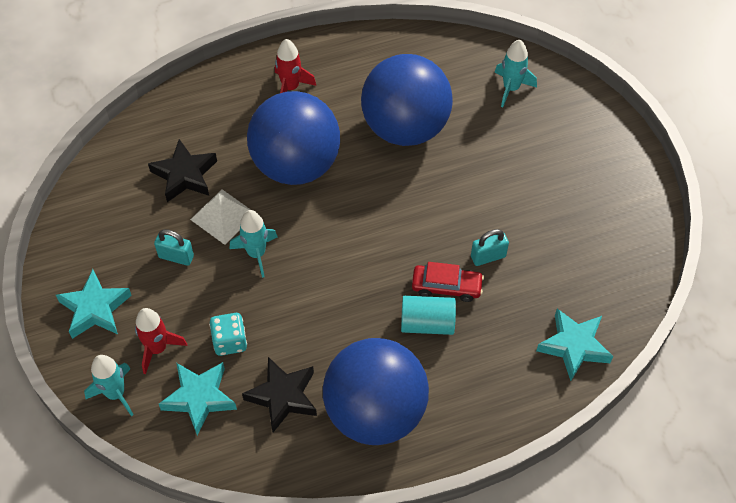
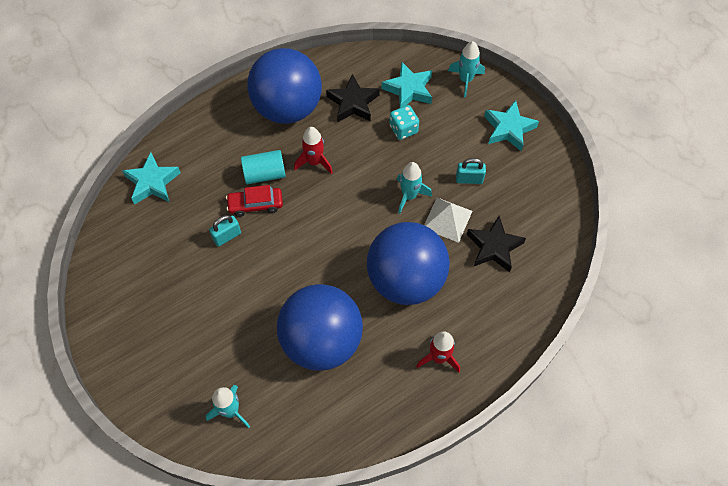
camera: 165 degrees right, 5 degrees up
red rocket [135,308,187,374] -> red rocket moved to [294,127,333,174]

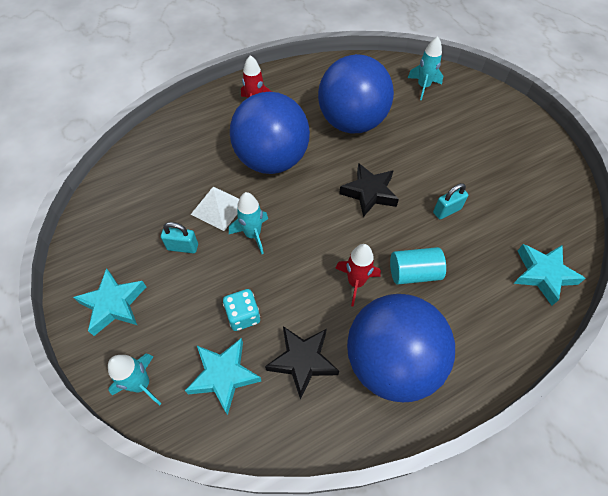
camera: 175 degrees left, 5 degrees down
red car [226,185,283,217] -> none
black star [467,216,526,272] -> black star moved to [339,163,399,217]

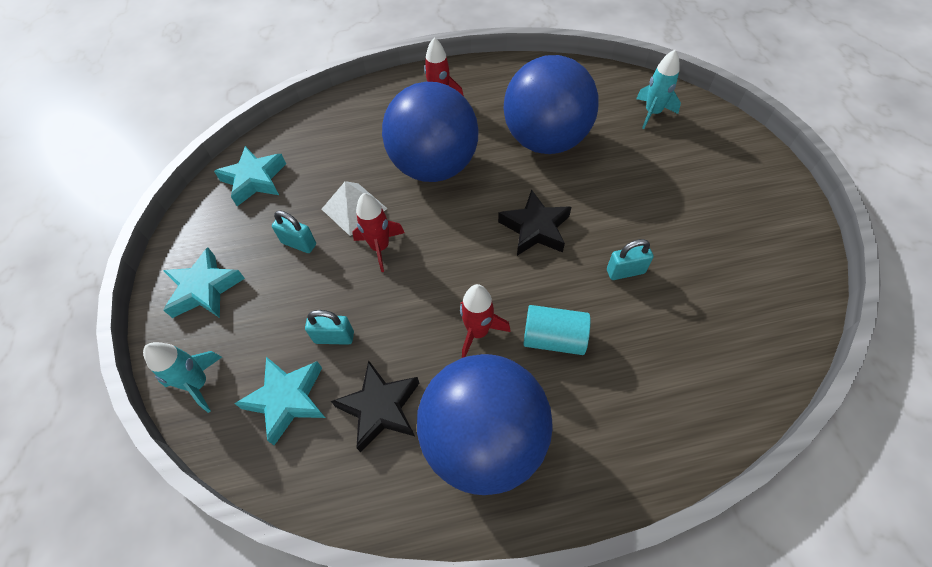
camera: 20 degrees right, 0 degrees up
turquoise dice [223,289,260,331] -> turquoise padlock [305,310,354,345]
turquoise rocket [229,192,268,254] -> red rocket [352,193,405,272]
turquoise star [513,244,586,306] -> turquoise star moved to [214,146,286,206]

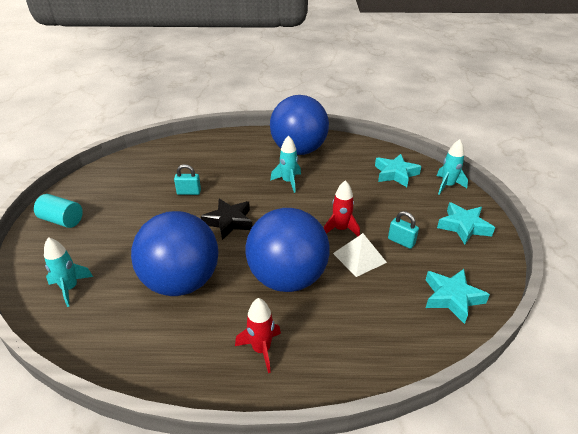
camera: 170 degrees left, 20 degrees down
turquoise padlock [305,310,354,345] -> none
black star [331,360,419,452] -> none
red rocket [460,284,511,358] -> turquoise rocket [270,136,301,193]
turquoise cylinder [523,305,591,355] -> turquoise cylinder moved to [34,194,83,228]

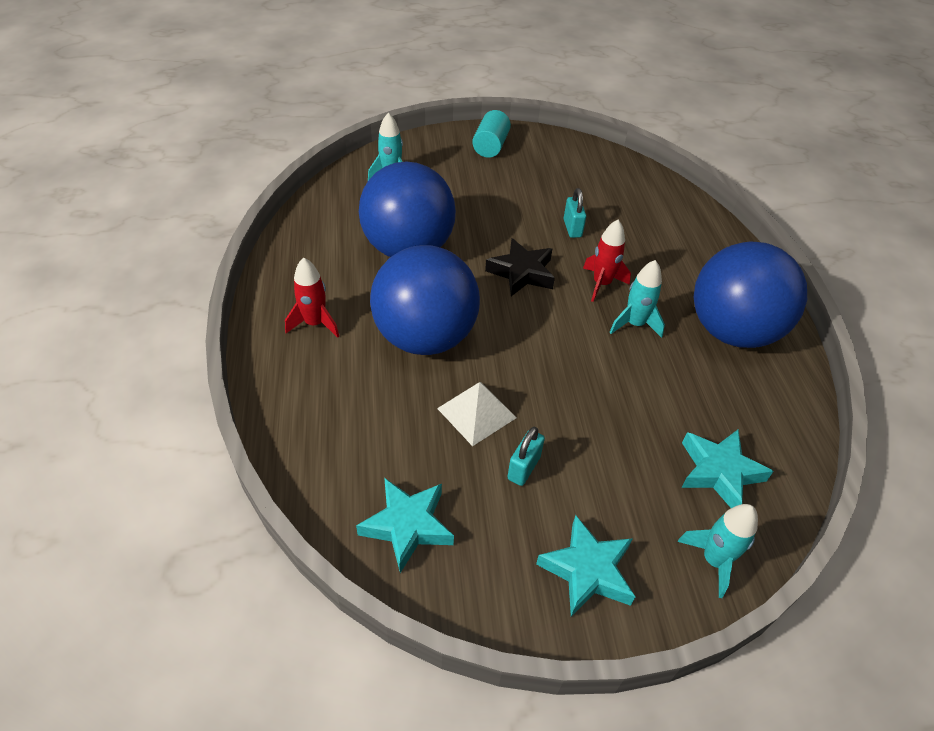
camera: 80 degrees right, 10 degrees up
red rocket [324,180,360,236] -> red rocket moved to [583,220,631,302]

